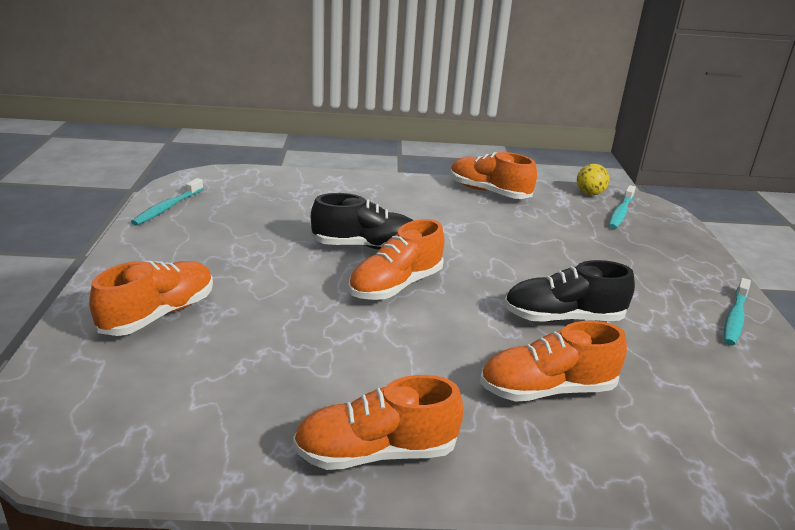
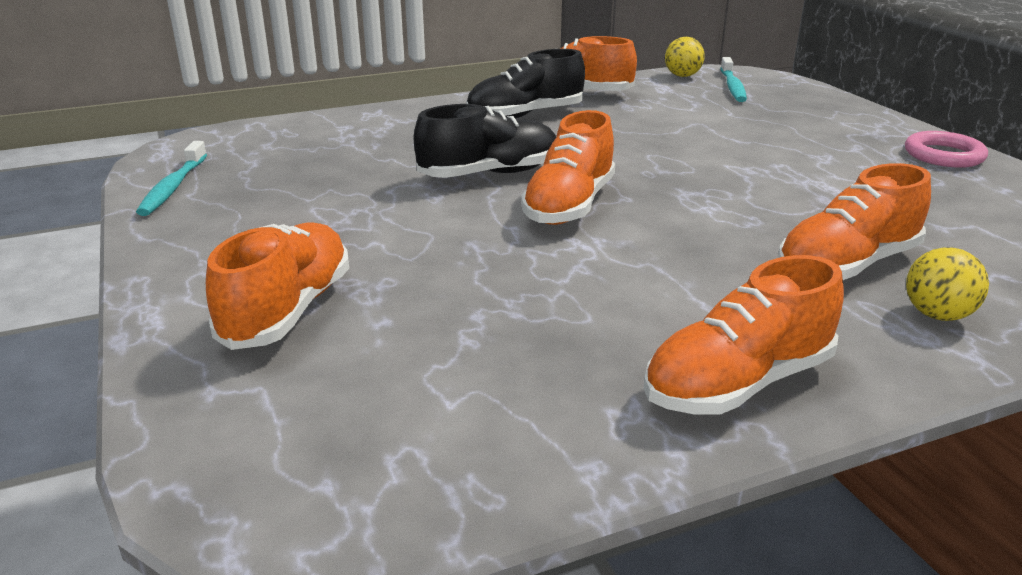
camera: 20 degrees left, 0 degrees up
black shoe [504,260,635,322] -> black shoe moved to [466,49,585,118]
turquoise toothbrush [724,278,751,345] -> pink ring [905,131,988,168]
none -> yellow ball [906,247,989,321]

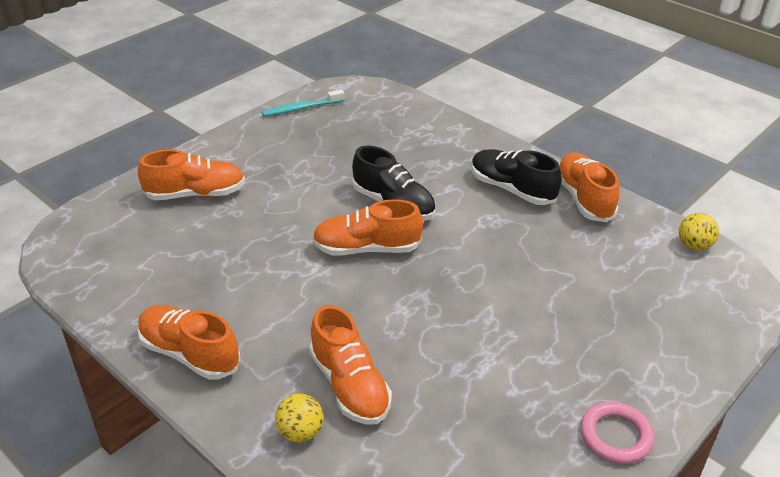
camera: 65 degrees right, 10 degrees up
turquoise toothbrush [720,57,747,102] -> none
orange shoe [778,163,931,280] -> orange shoe turned 150 degrees counterclockwise [309,305,392,425]

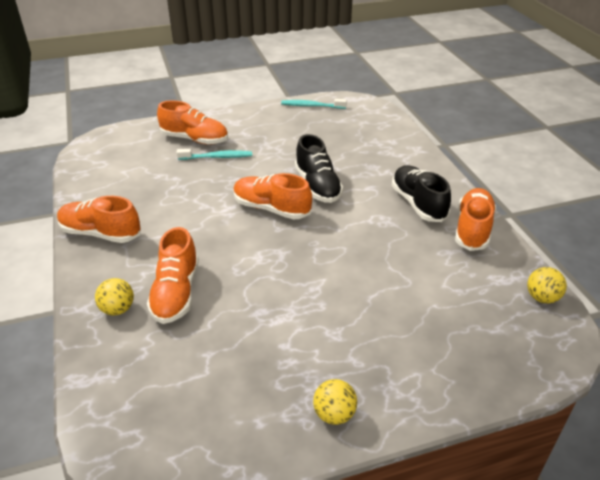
camera: 30 degrees right, 0 degrees up
orange shoe [137,305,240,380] -> orange shoe turned 45 degrees counterclockwise [57,196,141,243]
pink ring [581,402,654,464] -> yellow ball [313,379,357,425]
none -> turquoise toothbrush [176,149,252,160]

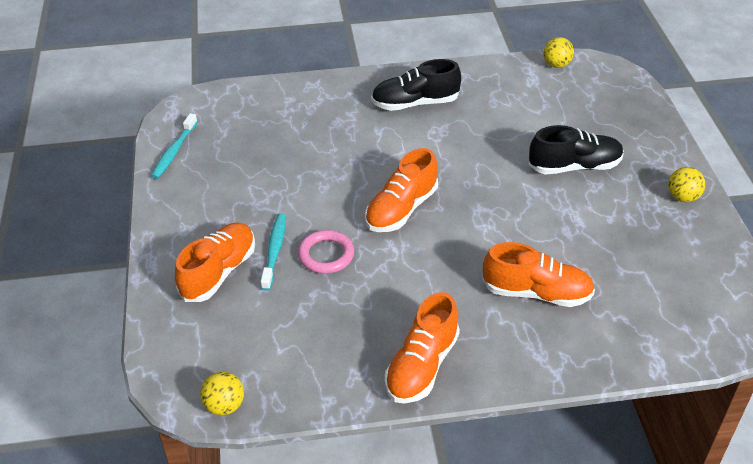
camera: 80 degrees left, 5 degrees up
yellow ball [95,278,134,315] -> yellow ball moved to [200,372,244,415]
black shoe [295,134,343,203] -> black shoe moved to [529,125,624,175]
orange shoe [455,188,496,251] -> none
none -> pink ring [298,230,354,274]

